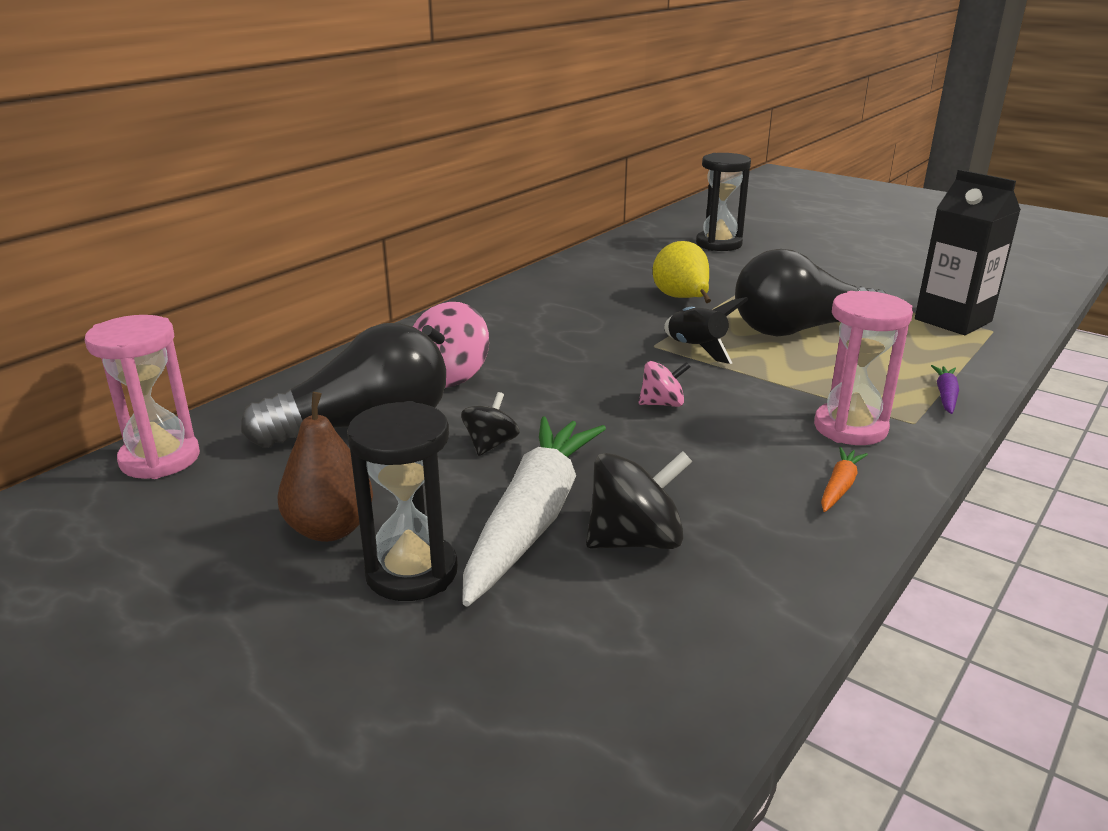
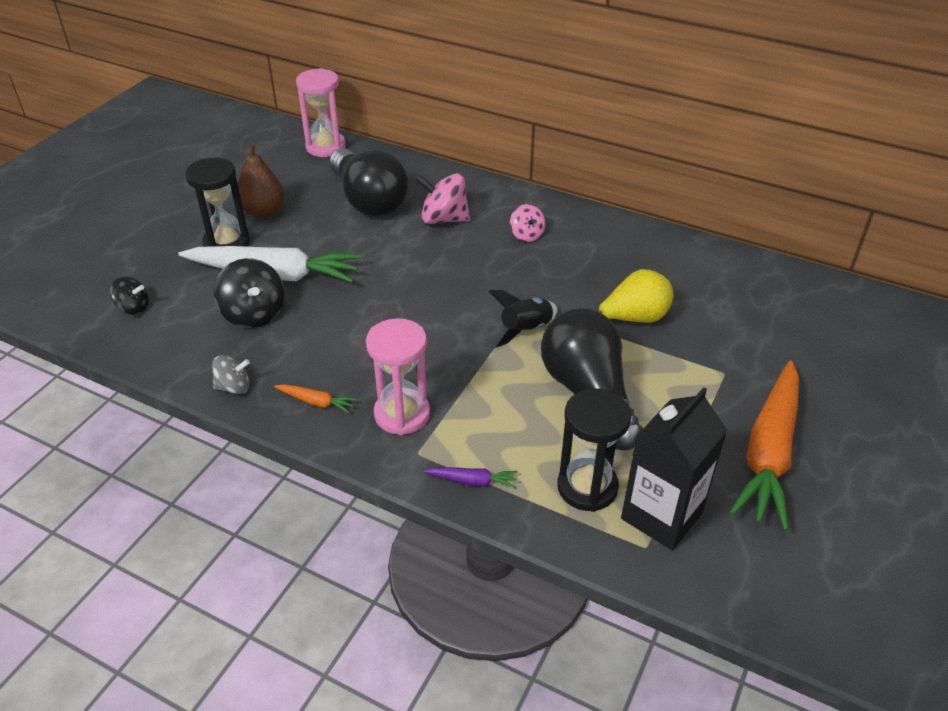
camera: 80 degrees right, 15 degrees up
black spinning top [461,392,520,456] -> black spinning top moved to [110,276,149,315]
pink spinning top [639,361,690,407] -> pink spinning top moved to [510,204,545,242]
black hourglass [696,153,751,251] -> black hourglass moved to [557,388,631,512]
none -> grey spinning top [212,355,250,394]
none -> orange carrot [730,361,799,530]

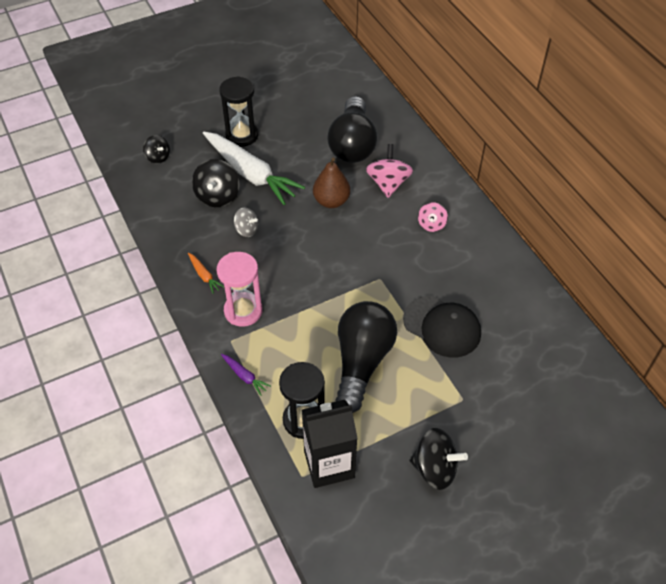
camera: 35 degrees right, 10 degrees up
grey spinning top [212,355,250,394] -> grey spinning top moved to [234,208,258,237]
brown pear [238,143,284,218] -> brown pear moved to [313,158,350,208]
pink hourglass [296,68,346,157] -> none
pink spinning top [415,173,470,224] -> pink spinning top turned 45 degrees clockwise [366,144,413,198]
black rocket [488,290,557,348] -> none
yellow pear [599,269,673,323] -> black cap [403,296,481,358]
orange carrot [730,361,799,530] -> black spinning top [409,428,468,490]

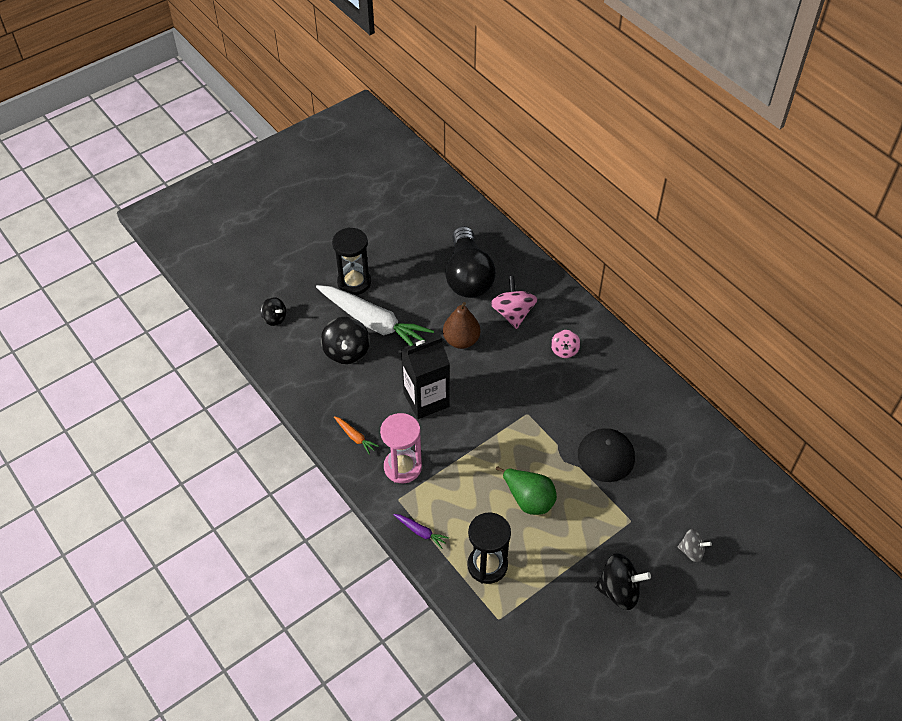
camera: 10 degrees left, 0 degrees up
grey spinning top [234,208,258,237] -> grey spinning top moved to [678,529,712,562]
black carton [302,400,358,488] -> black carton moved to [401,337,450,419]
black light bulb [335,301,397,413] -> green pear [496,466,557,515]

